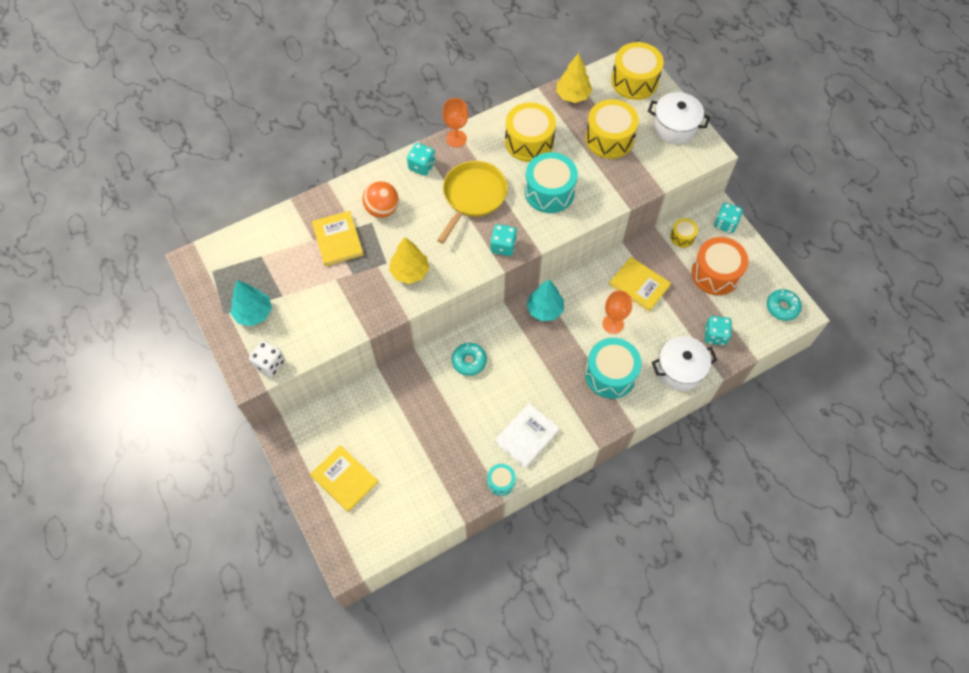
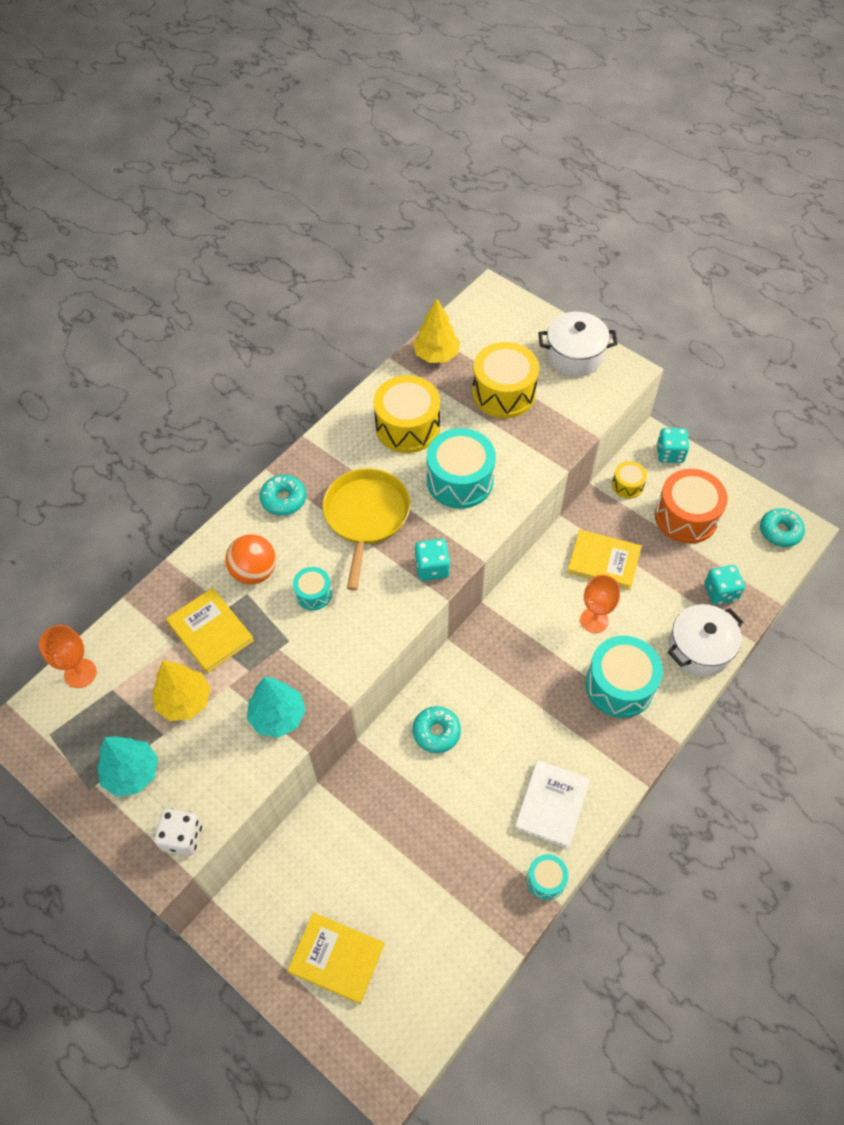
camera: 20 degrees left, 5 degrees down
yellow tree [389,237,429,284] -> yellow tree moved to [152,660,211,721]
turquoise dice [407,143,435,176] -> turquoise donut [260,475,306,516]
orange goblet [442,98,468,147] -> orange goblet moved to [39,625,97,688]
turquoise tree [526,279,564,322] -> turquoise tree moved to [247,677,306,738]
yellow drum [611,42,664,100] -> none
none -> turquoise drum [293,567,332,610]

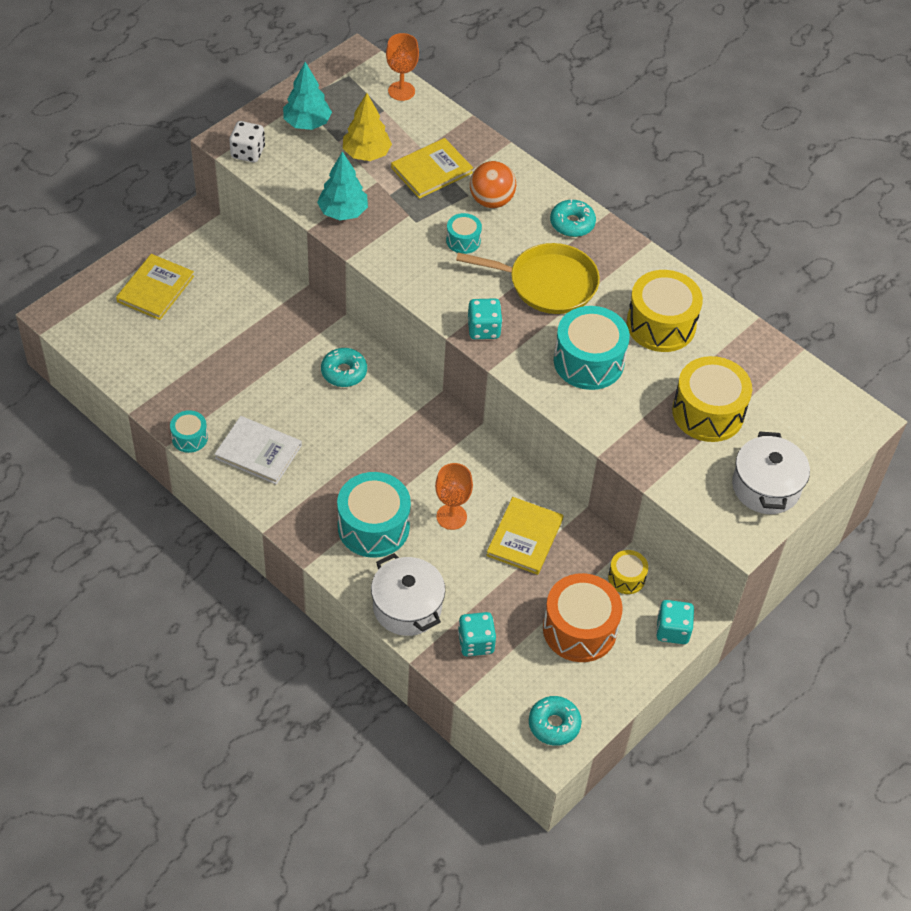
camera: 90 degrees right, 5 degrees down
yellow tree [413,299,460,363] -> none

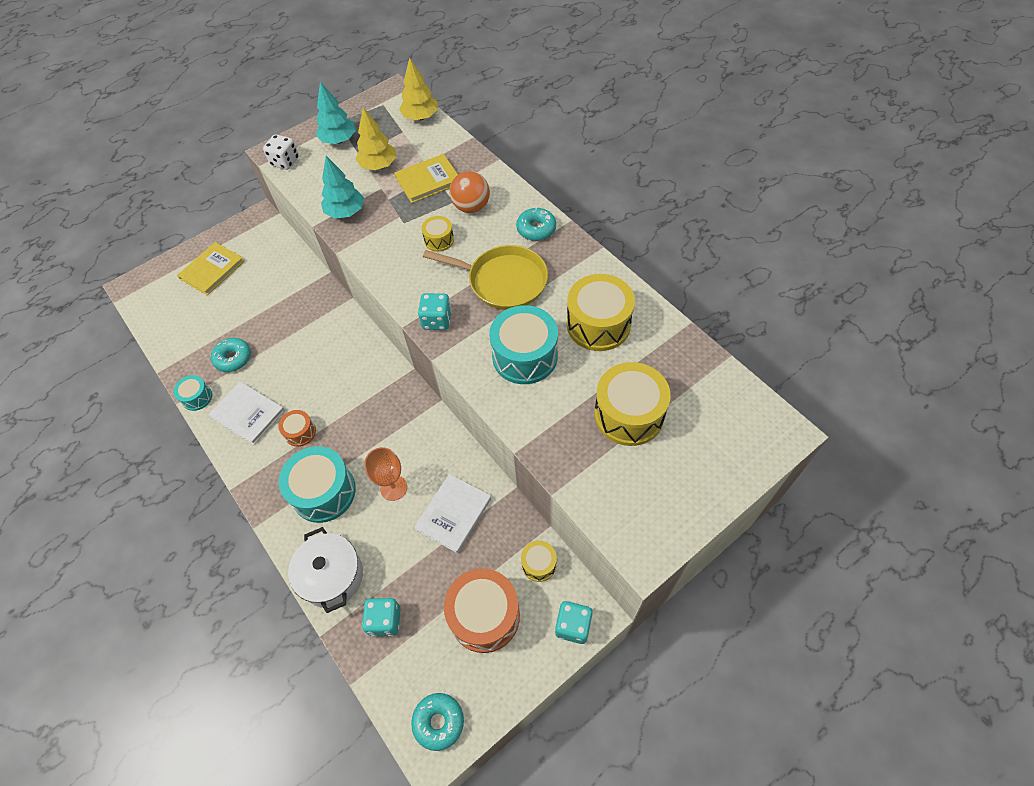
camera: 15 degrees right, 5 degrees up
turquoise donut [321,348,367,387] -> turquoise donut moved to [211,338,251,372]
orange goblet [386,33,419,101] -> yellow tree [399,58,438,120]
turquoise drum [446,213,482,254] -> yellow drum [421,216,454,252]
yellow book [486,497,563,575] -> white book [414,474,491,553]
white pot [732,432,810,514] -> none
none -> orange drum [278,410,316,447]

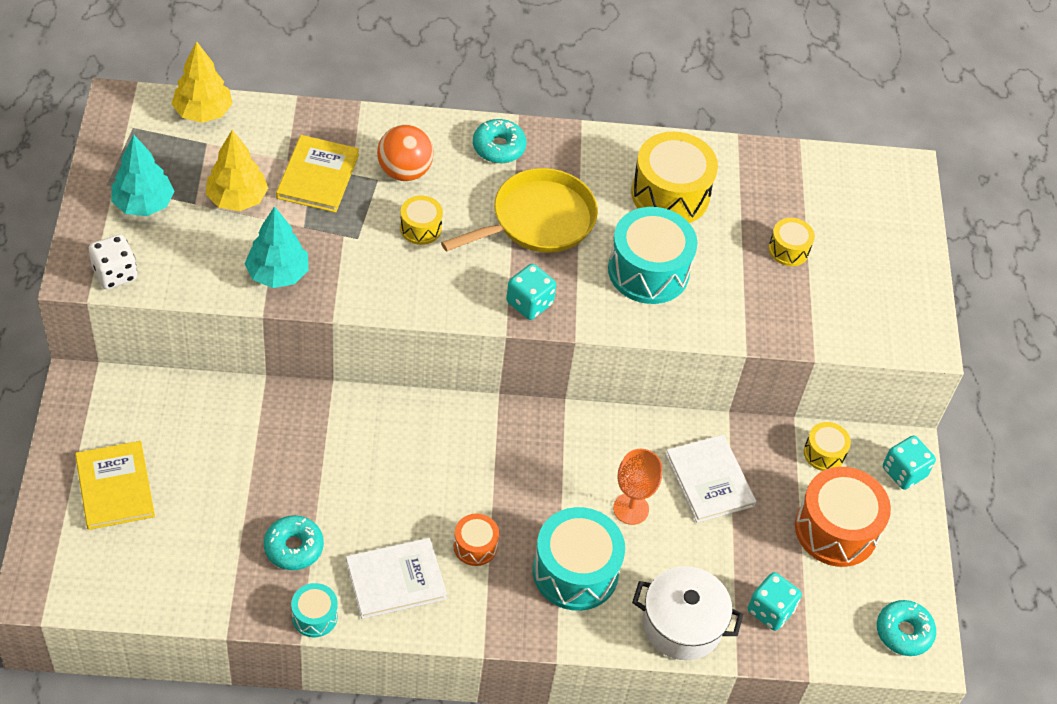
camera: 60 degrees left, 5 degrees down
yellow drum [594,362,671,446] -> yellow drum [768,218,815,266], size x0.51

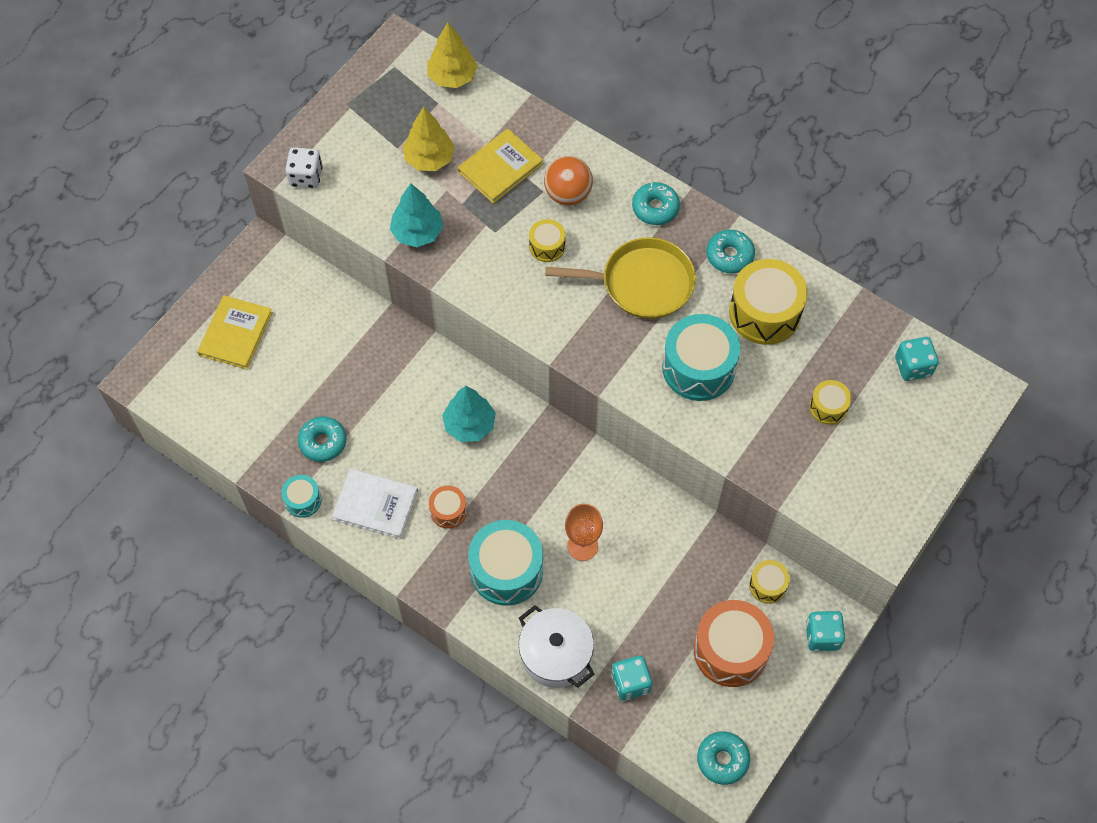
camera: 40 degrees right, 10 degrees up
turquoise tree [111,135,174,216] -> turquoise tree moved to [442,386,496,442]
turquoise dice [506,264,556,320] -> turquoise dice moved to [895,337,938,381]
white book [665,435,756,523] -> none
none -> turquoise donut [706,230,755,273]

